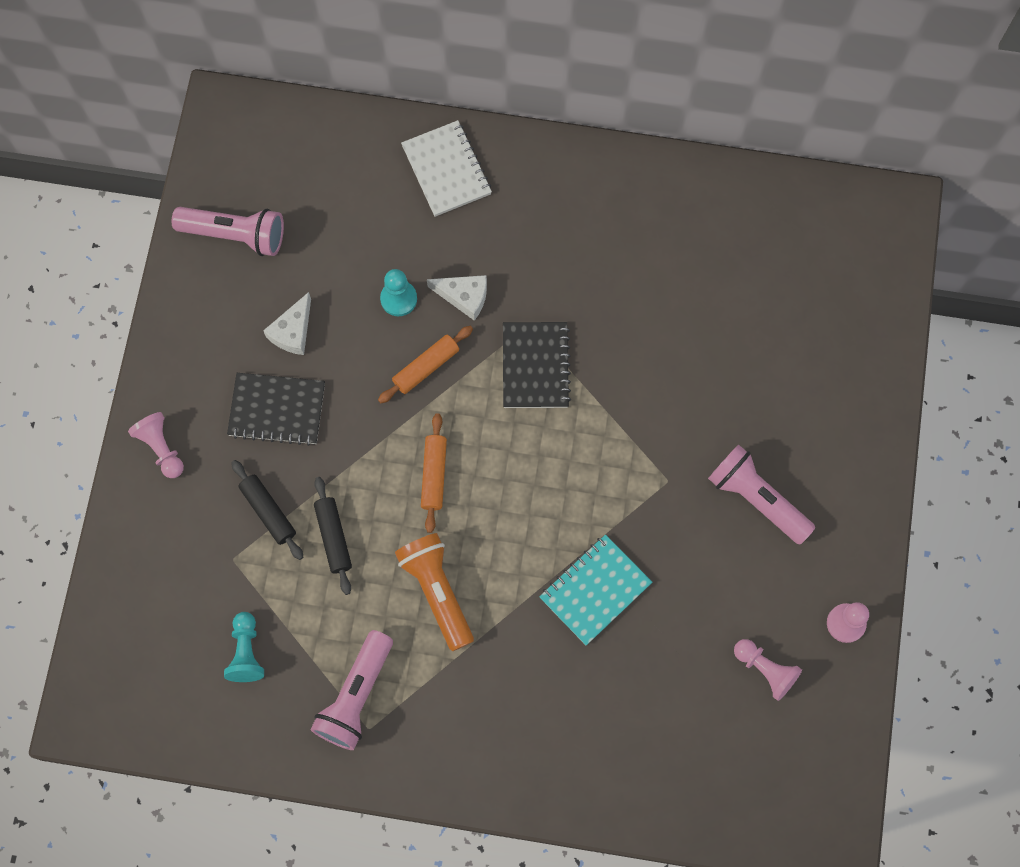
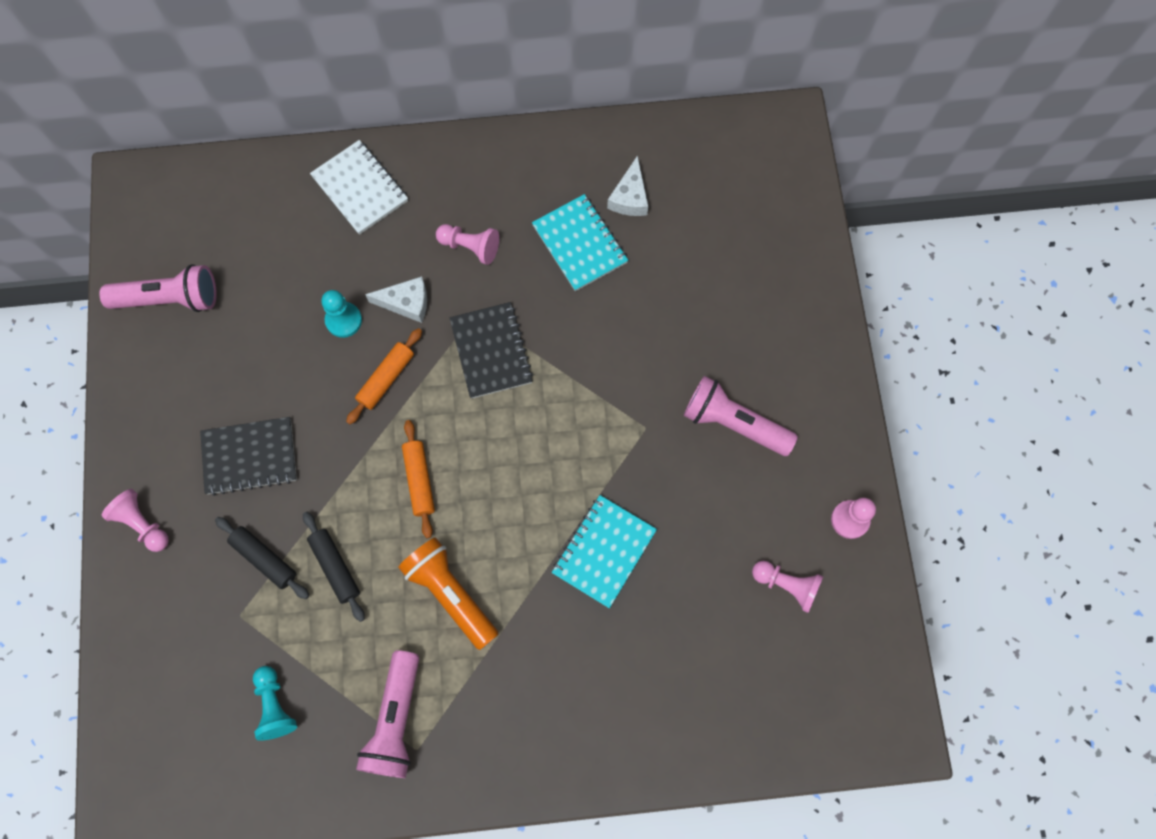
camera: 15 degrees left, 0 degrees up
white cheese [263,292,311,355] -> white cheese moved to [607,155,648,216]
none -> pink pawn [436,224,499,265]
none -> turquoise notebook [532,194,628,291]

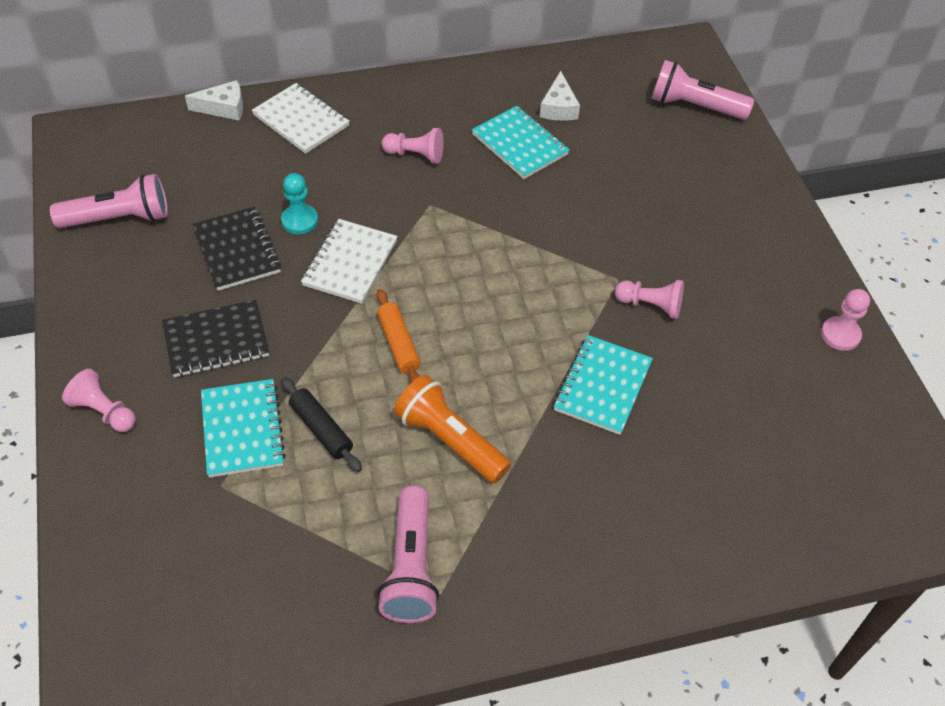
camera: 10 degrees left, 20 degrees down
black rolling pin [215,517,309,599] -> turquoise notebook [201,379,286,478]
turquoise pawn [253,666,297,741] -> none
orange rolling pin [346,328,422,424] -> white notebook [301,219,398,304]
white cheese [365,276,427,323] -> white cheese moved to [185,80,243,120]
black notebook [450,302,533,399] -> black notebook moved to [193,207,281,291]
pink flashlight [684,376,798,456] -> pink flashlight moved to [651,60,754,120]
pink pawn [752,561,824,613] -> pink pawn moved to [615,280,684,319]

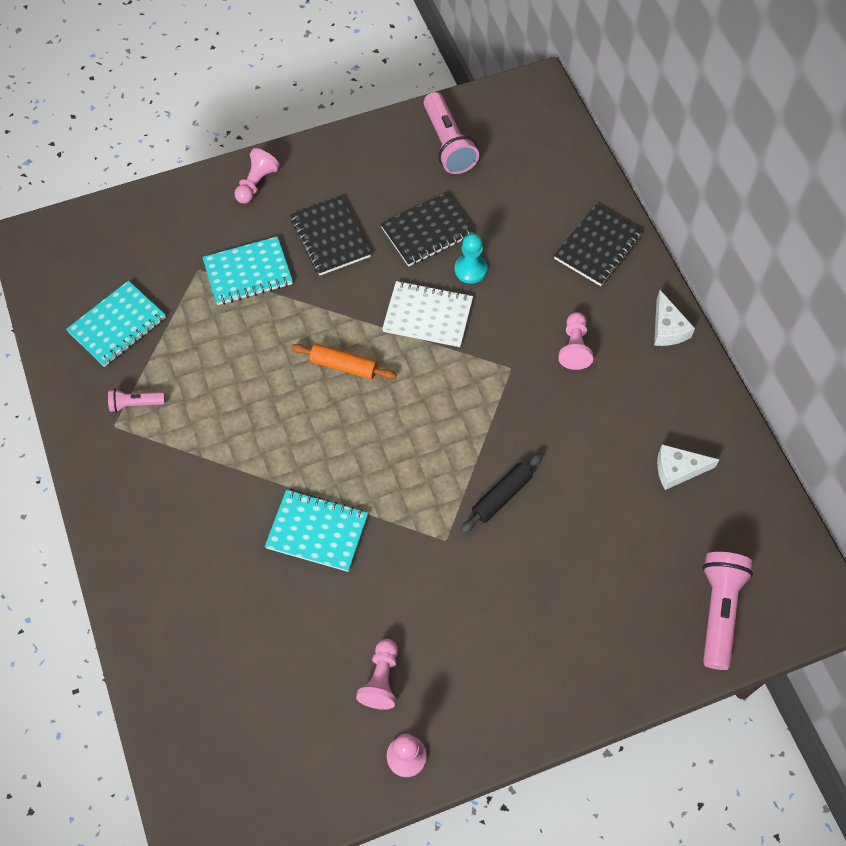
camera: 85 degrees right, 10 degrees up
white cheese [185,80,243,120] -> white cheese moved to [654,290,695,346]
white notebook [252,83,350,154] -> black notebook [554,205,643,286]
black rolling pin [281,377,362,472] -> black rolling pin moved to [461,453,543,533]
orange rolling pin [377,289,421,383] -> orange rolling pin turned 45 degrees clockwise [291,344,396,379]
pink flashlight [377,486,439,623] -> pink flashlight [108,388,165,412], size x0.53
orange flashlight [394,375,511,483] -> none
turquoise notebook [472,106,570,179] -> turquoise notebook moved to [66,281,166,367]
pink pawn [615,280,684,319] -> pink pawn moved to [356,639,398,710]

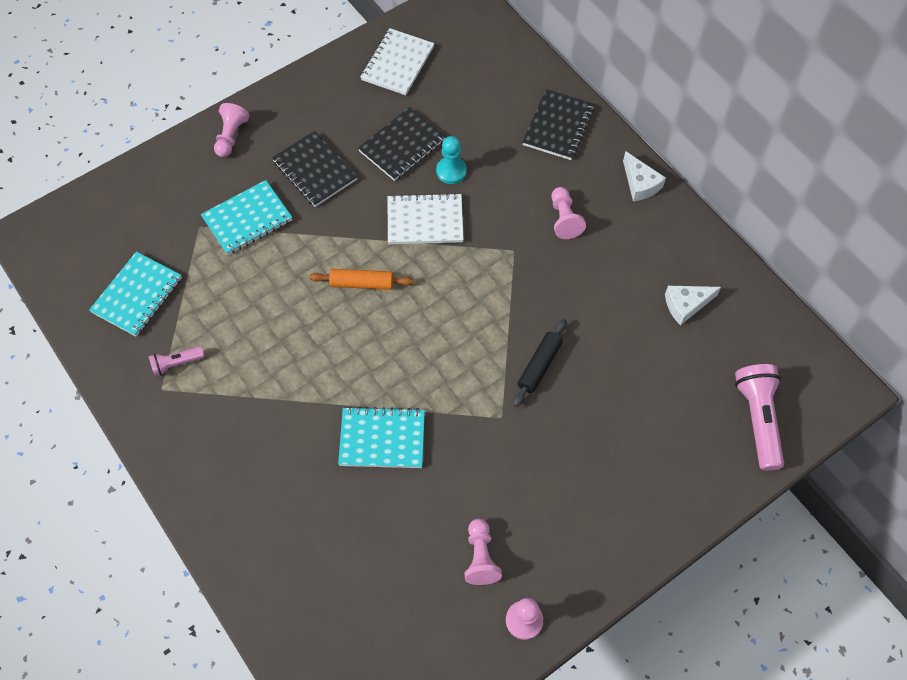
camera: 15 degrees left, 0 degrees up
pink flashlight [424,92,479,174] -> white notebook [360,28,434,95]

